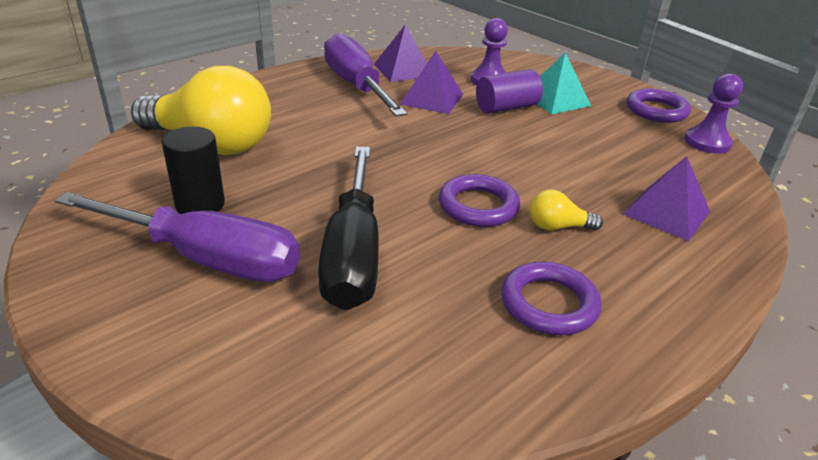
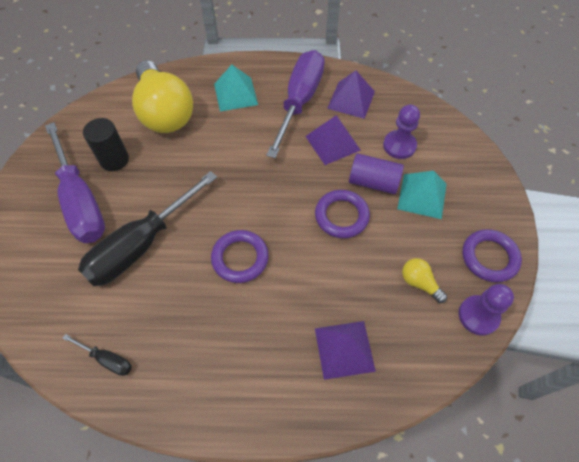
camera: 45 degrees right, 25 degrees up
purple ring [501,262,602,335] -> purple ring moved to [315,190,370,238]
yellow light bulb [530,190,603,231] -> yellow light bulb moved to [402,258,447,303]
none -> black screwdriver [63,334,132,376]
none -> turquoise pyramid [214,65,258,112]

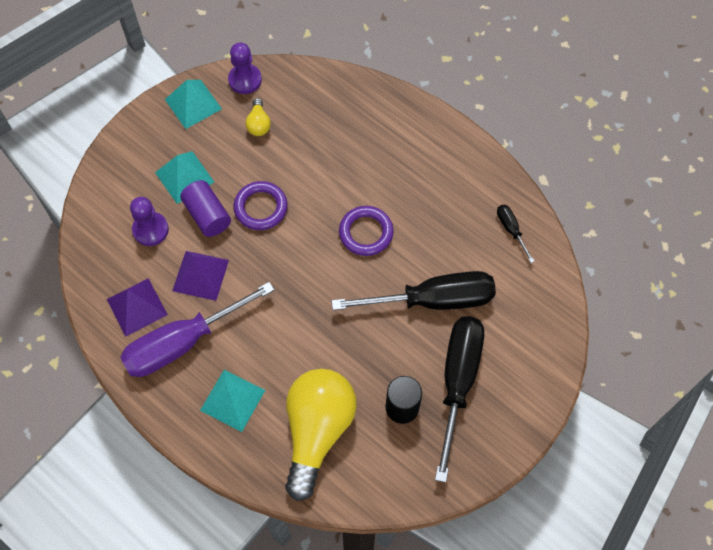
camera: 140 degrees left, 5 degrees up
purple screwdriver [45,122,105,243] -> black screwdriver [435,316,484,483]
purple pyramid [315,321,376,380] -> none
purple ring [462,229,522,282] -> turquoise pyramid [165,80,222,129]

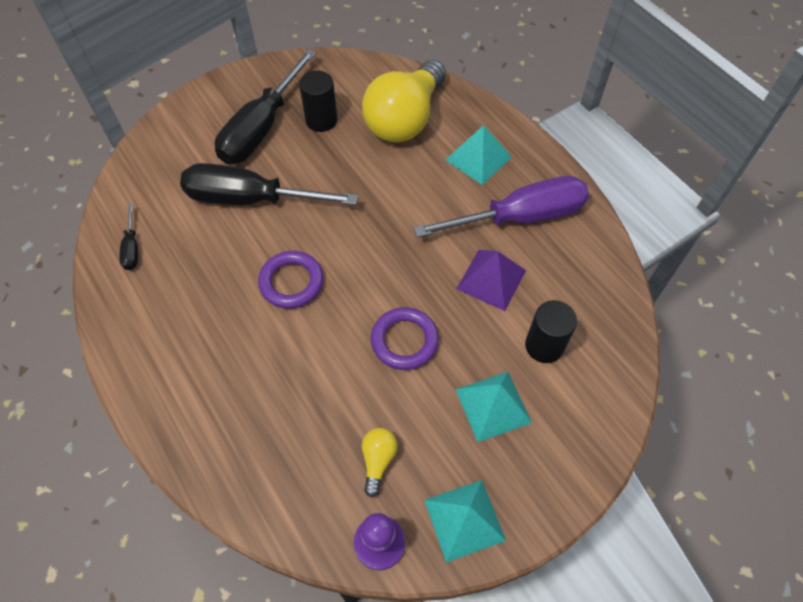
camera: 165 degrees left, 5 degrees down
purple pyramid [107,278,168,337] -> none
purple pawn [130,197,169,246] -> black cylinder [525,300,577,363]
purple cylinder [180,180,231,237] -> none

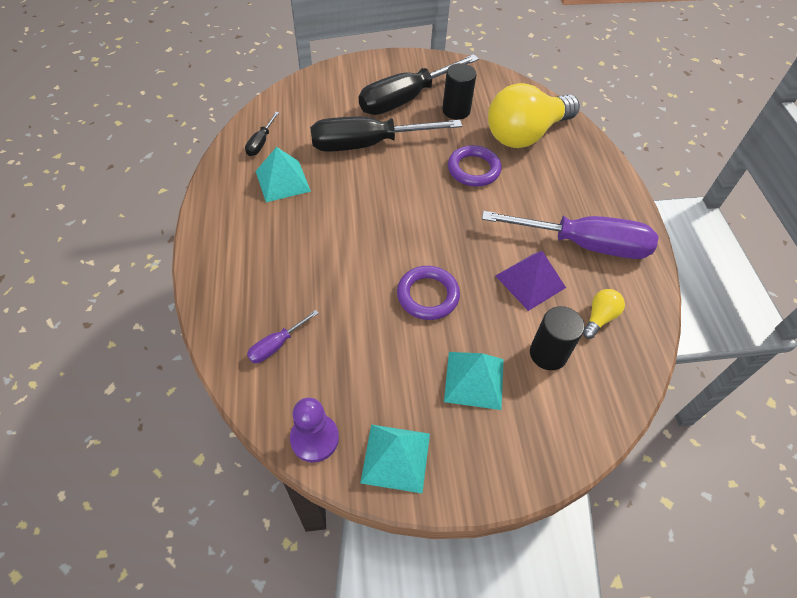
camera: 25 degrees right, 5 degrees down
black screwdriver [180,163,358,205] -> black screwdriver turned 45 degrees counterclockwise [310,117,462,152]
purple ring [258,251,323,309] -> purple ring moved to [448,145,501,187]
yellow light bulb [362,428,398,497] -> yellow light bulb moved to [583,289,625,339]
turquoise pyramid [446,125,512,185] -> turquoise pyramid moved to [255,147,311,202]
none -> purple screwdriver [247,310,319,363]

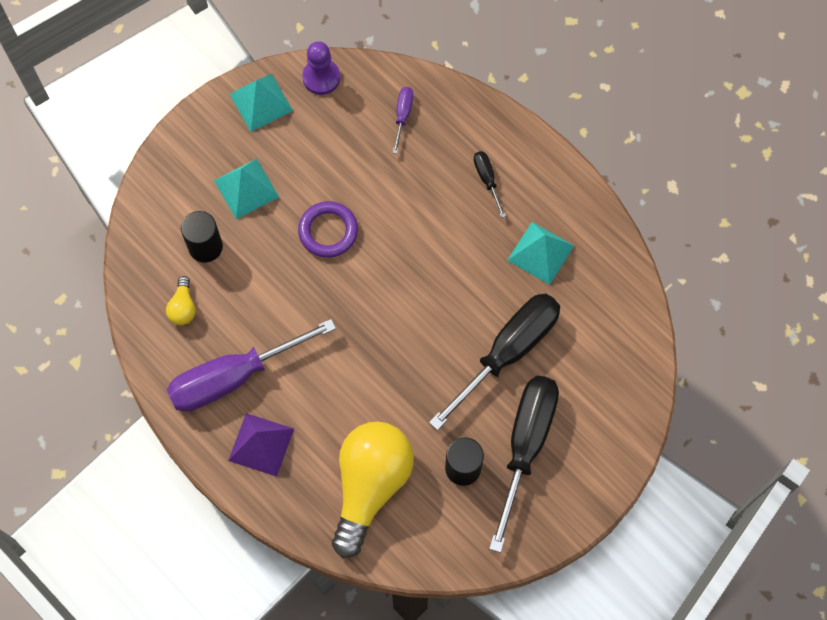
camera: 145 degrees right, 15 degrees up
black screwdriver [245,112,279,156] -> black screwdriver moved to [474,151,506,218]
purple ring [448,145,501,187] -> none
purple pyramid [496,251,566,311] -> purple pyramid moved to [228,413,294,477]

